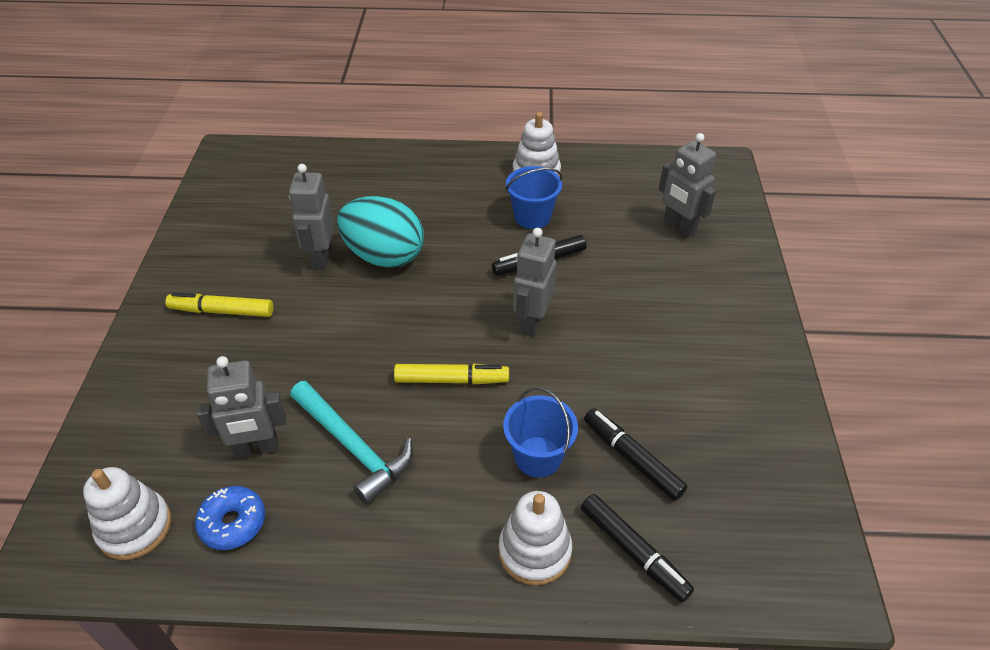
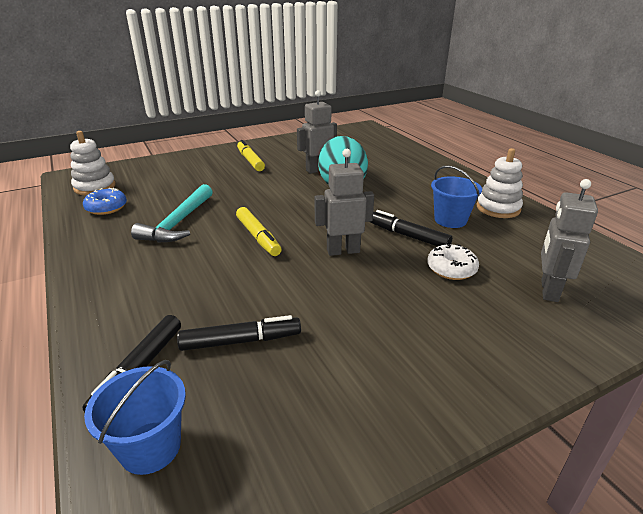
camera: 60 degrees right, 15 degrees down
grey robot [197,356,286,458] -> none
white stacking toy [499,491,572,585] -> none
blue bucket [503,387,578,478] -> blue bucket moved to [84,360,186,475]
black marker [584,408,687,501] -> black marker turned 60 degrees clockwise [177,315,301,351]
none -> white donut [427,244,479,280]

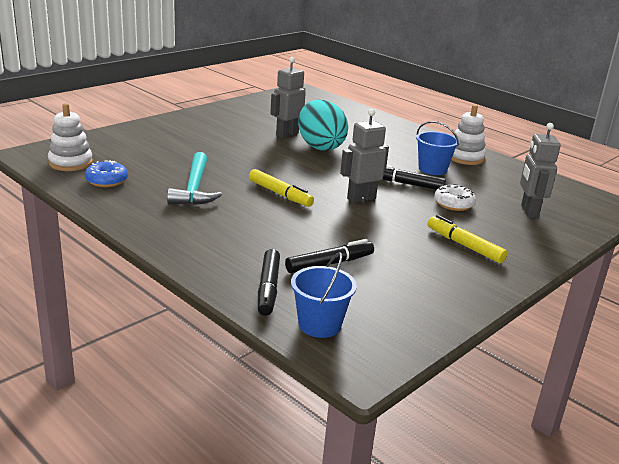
camera: 20 degrees left, 5 degrees down
yellow marker [237,140,265,171] -> yellow marker moved to [428,215,507,263]

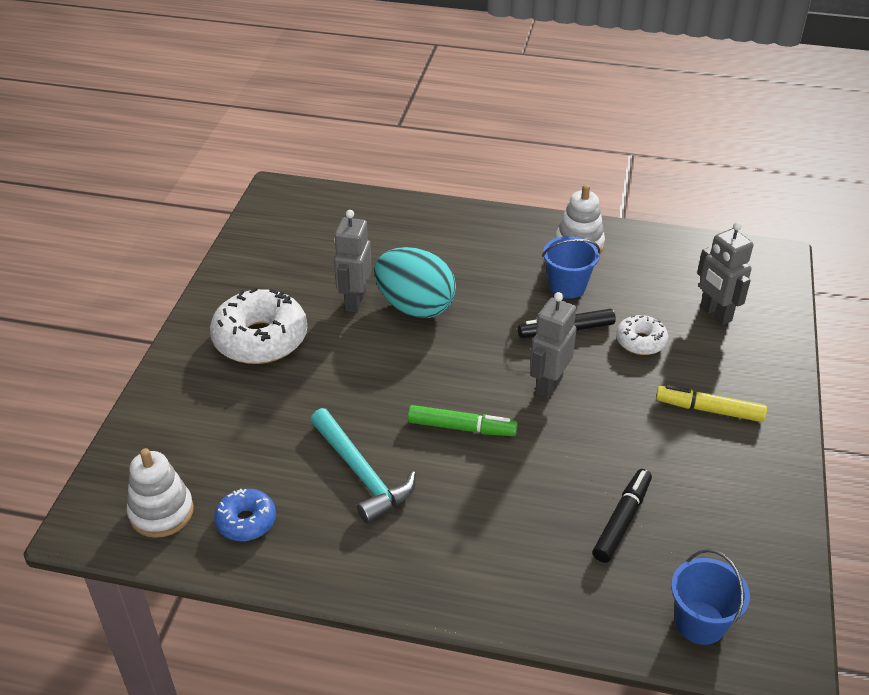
camera: 30 degrees left, 15 degrees up
yellow marker [249,169,314,207] -> green marker [408,405,518,436]
black marker [258,249,280,316] -> none
none -> white donut [210,287,307,364]

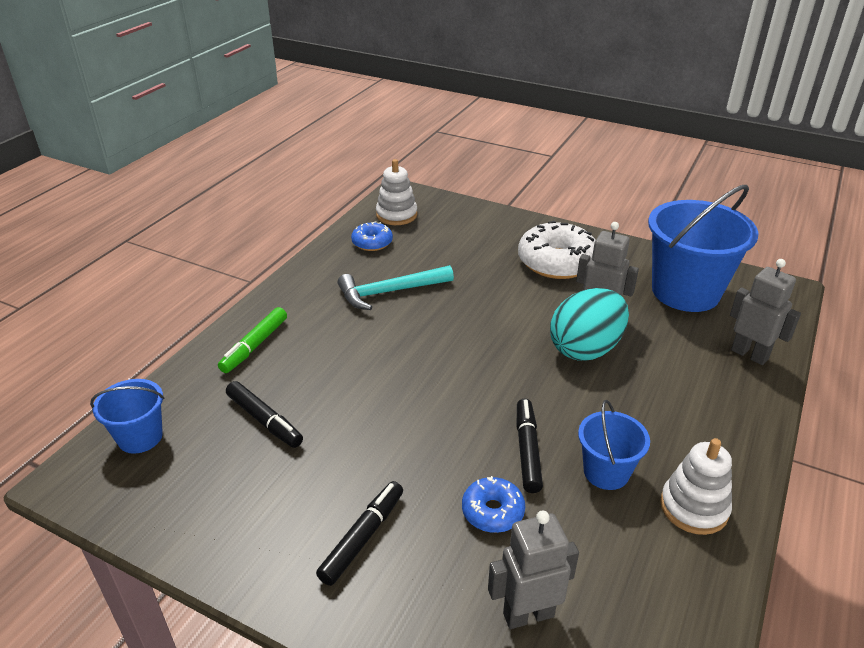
camera: 105 degrees right, 5 degrees down
green marker [408,405,518,436] -> green marker moved to [218,307,287,373]
grey robot [530,292,577,399] -> grey robot moved to [730,259,801,365]
white donut [616,315,668,355] -> blue donut [462,476,525,533]
yellow marker [656,385,767,422] -> black marker [316,481,403,586]
none -> blue bucket [648,185,759,312]

